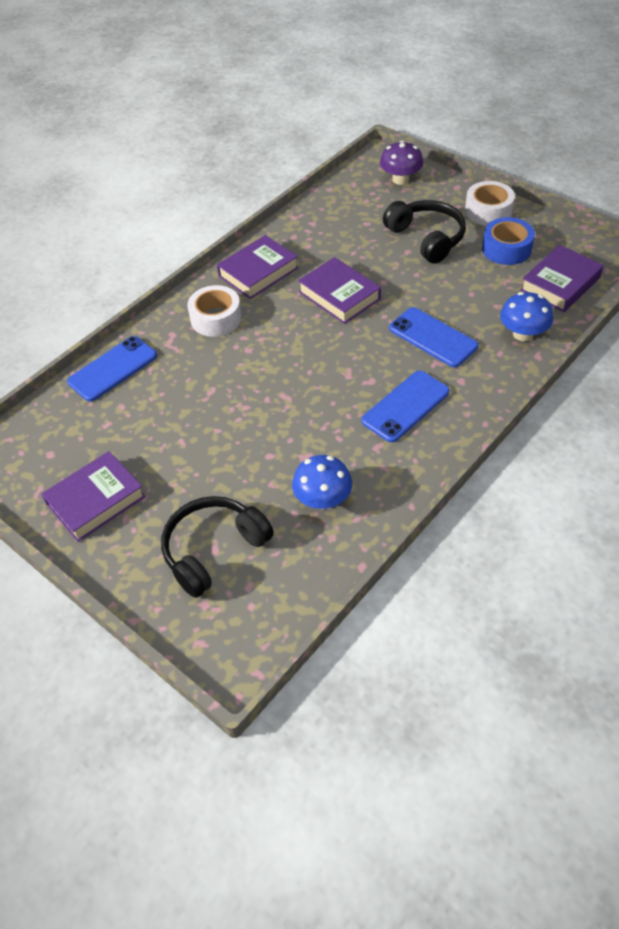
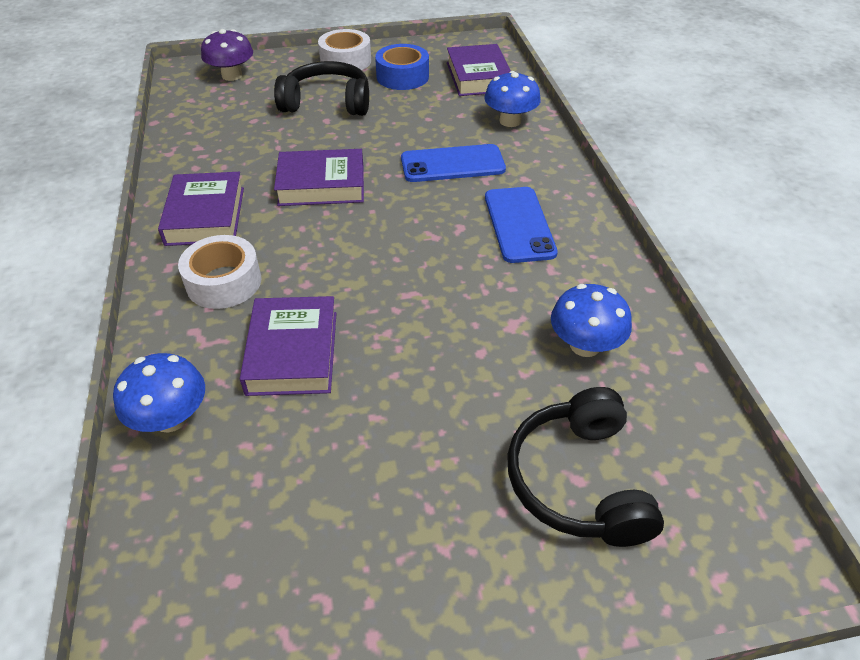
camera: 55 degrees left, 5 degrees down
purple book [41,451,146,542] -> purple book moved to [240,296,336,396]
blue phone [67,336,157,402] -> blue mushroom [113,353,205,433]

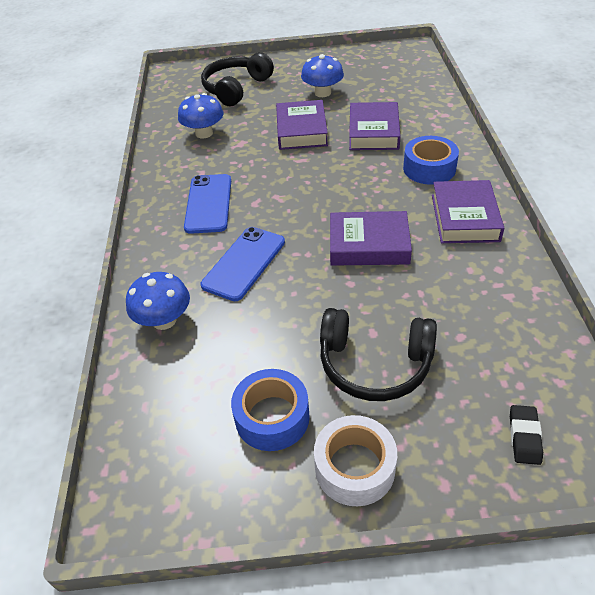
camera: 170 degrees left, 0 degrees up
blue mushroom [113,353,205,433] -> blue mushroom moved to [301,54,344,97]
white tape [178,235,262,309] -> blue tape [403,136,459,185]
purple mushroom [201,29,253,81] -> black eraser [510,405,543,465]
blue phone [401,144,506,182] -> blue phone turned 60 degrees counterclockwise [201,227,285,301]
purple book [447,44,511,96] -> purple book moved to [276,100,328,150]
black headphones [507,387,664,547] -> black headphones turned 150 degrees counterclockwise [201,52,274,106]

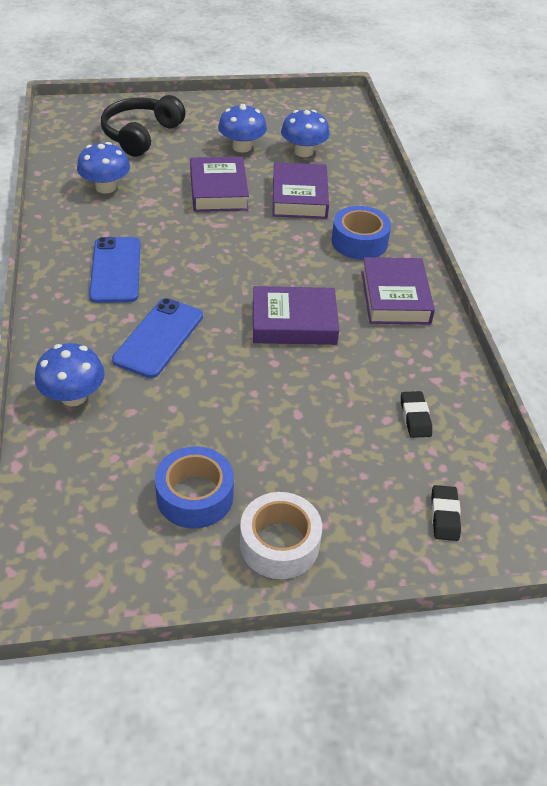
camera: 10 degrees left, 0 degrees up
black headphones [320,308,437,401] -> none
none -> blue mushroom [281,110,330,157]
none -> black eraser [401,391,432,438]

